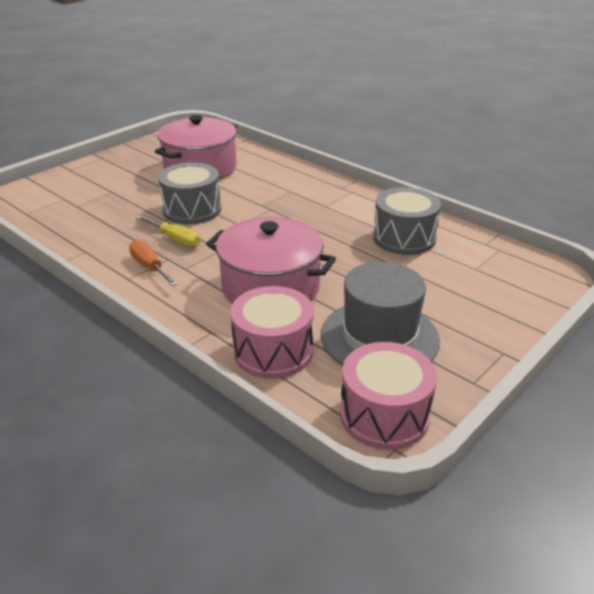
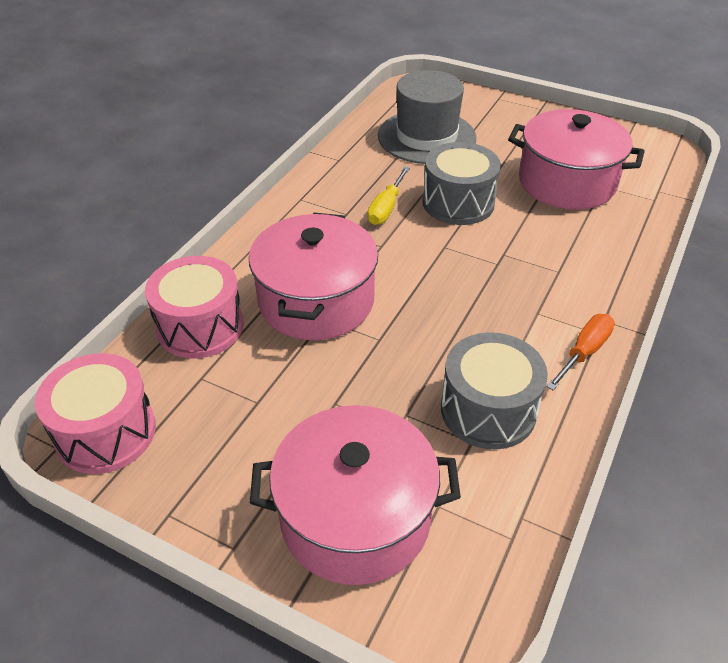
camera: 75 degrees right, 10 degrees up
orange screwdriver [129,240,177,286] -> orange screwdriver moved to [546,314,615,391]
grey hat [321,262,440,366] -> grey hat moved to [378,70,476,164]
none -> pink pot [250,405,461,585]

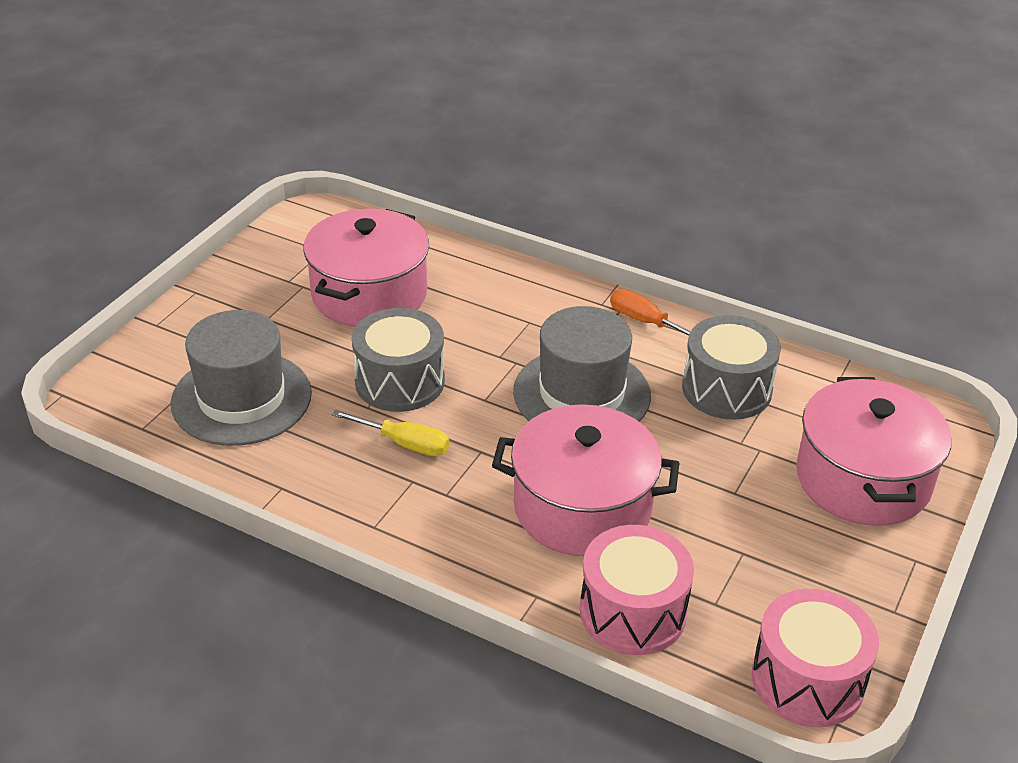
camera: 90 degrees left, 5 degrees down
none -> grey hat [513,306,651,422]

